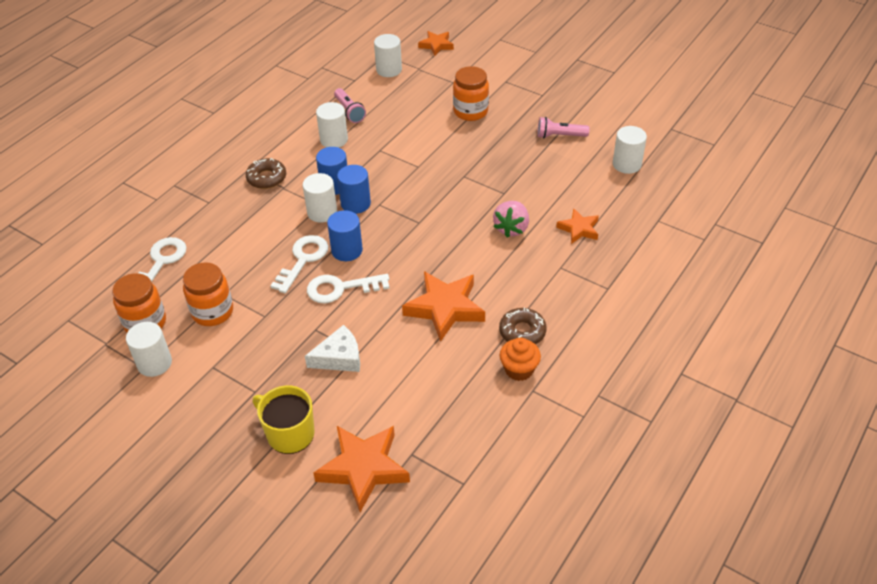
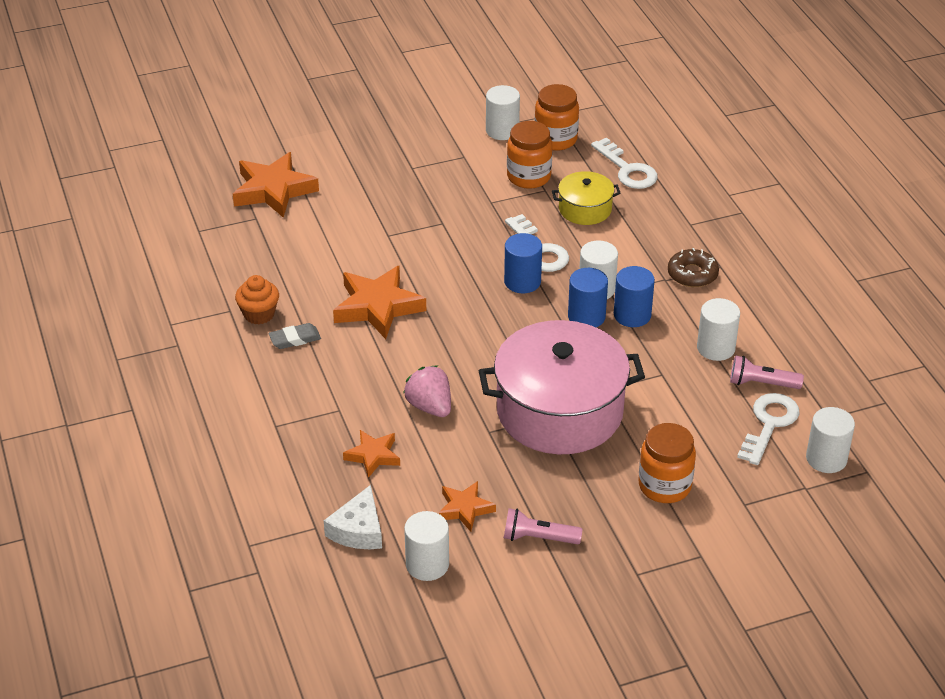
camera: 125 degrees right, 5 degrees down
yellow mug [253,385,315,454] -> none
white cheese [305,325,360,372] -> white cheese moved to [324,485,382,549]
white key [307,274,390,303] -> white key moved to [737,393,800,465]
orange star [418,31,454,56] -> orange star moved to [438,481,496,532]
brown donut [499,307,547,344] -> grey eraser [268,323,321,349]
pink flashlight [537,117,590,139] -> pink flashlight turned 120 degrees counterclockwise [504,508,583,544]
none -> pink pot [479,320,645,454]
none -> yellow pot [552,171,621,225]

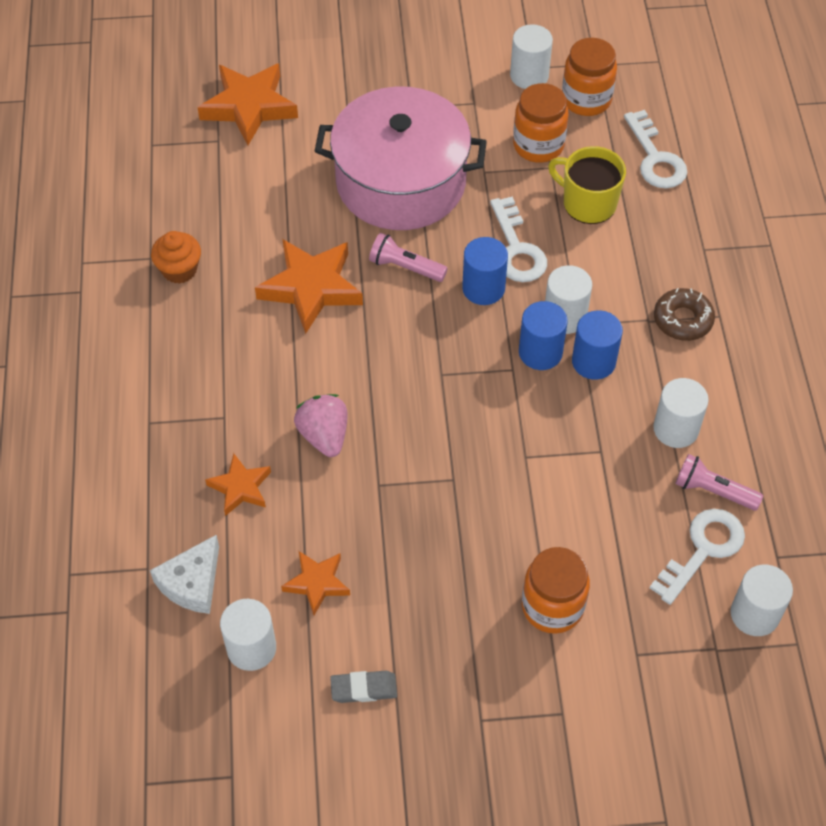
camera: 15 degrees right, 15 degrees up
grey eraser [268,323,321,349] -> grey eraser moved to [330,671,397,703]
pink pot [479,320,645,454] -> pink pot moved to [315,86,487,230]
pink flashlight [504,508,583,544] -> pink flashlight moved to [369,233,448,282]
yellow pot [552,171,621,225] -> yellow mug [548,146,626,224]

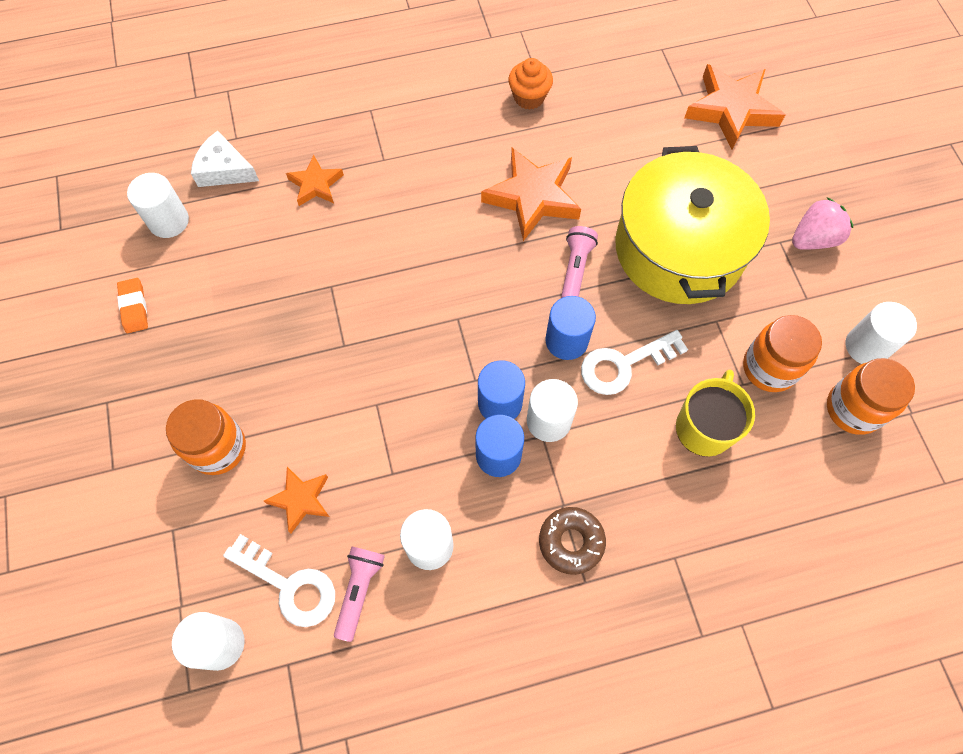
camera: 80 degrees right, 10 degrees up
orange star [281,551,350,615] -> orange star moved to [264,467,329,533]
pink strawberry [294,394,348,457] -> pink strawberry moved to [792,197,853,250]
pink pot [315,86,487,230] -> yellow pot [615,146,770,304]
grey eraser [330,671,397,703] -> orange eraser [117,278,148,333]
white key [624,110,687,189] -> none

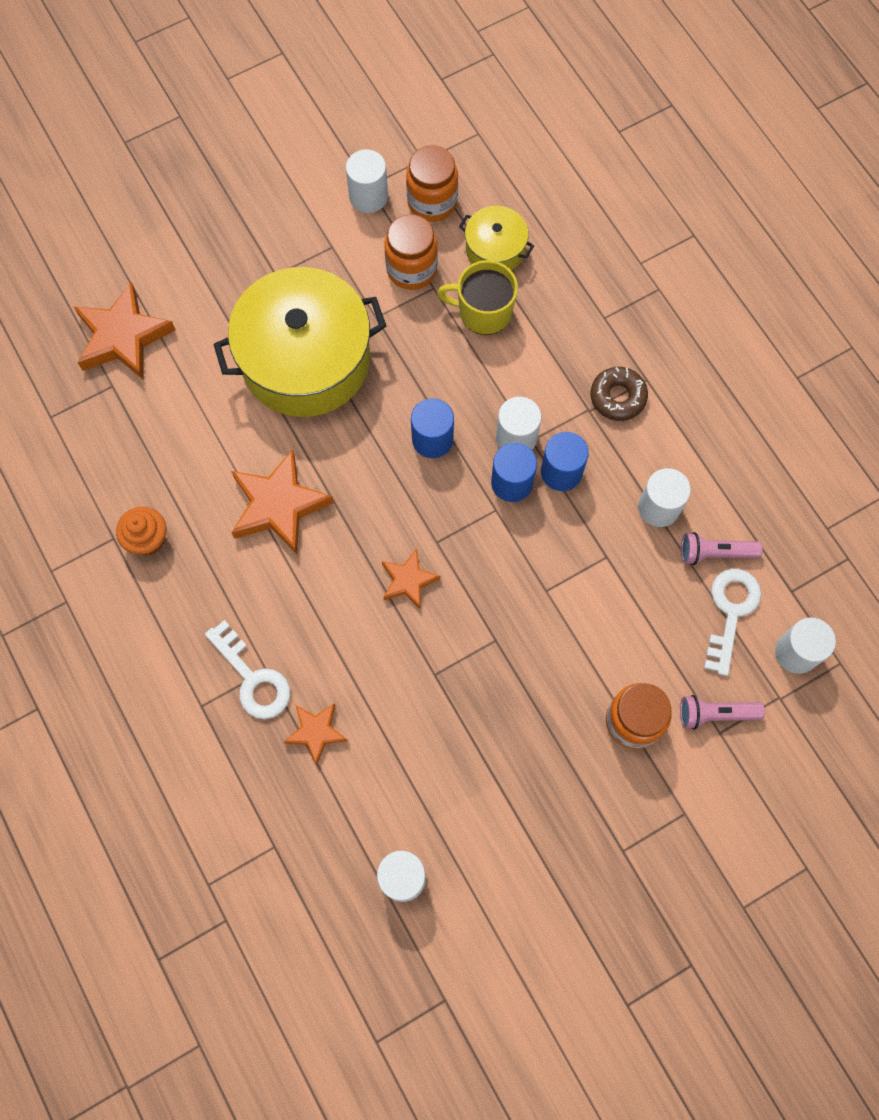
camera: 105 degrees left, 5 degrees up
orange eraser [117,278,148,333] -> none
white cheese [191,131,259,187] -> none
orange star [264,467,329,533] -> orange star moved to [382,548,440,609]
pink flashlight [561,226,598,298] -> pink flashlight moved to [680,695,765,730]
white key [581,330,688,395] -> white key moved to [205,620,290,719]
pink strawberry [792,197,853,250] -> none
none -> yellow pot [459,206,534,270]

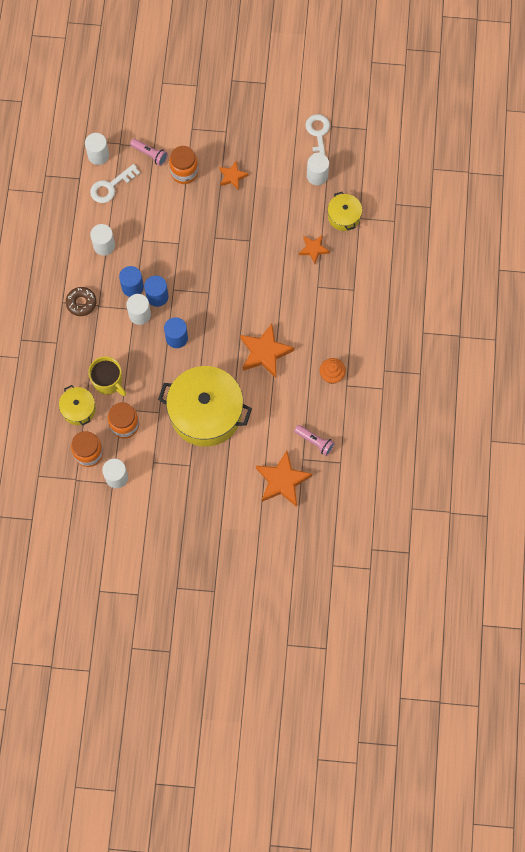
camera: 145 degrees left, 0 degrees up
white key [205,620,290,719] -> white key moved to [305,114,330,156]
orange star [382,548,440,609] -> orange star moved to [219,160,249,190]
pink flashlight [681,532,762,565] -> pink flashlight moved to [294,425,335,456]
none -> yellow pot [328,192,362,231]

